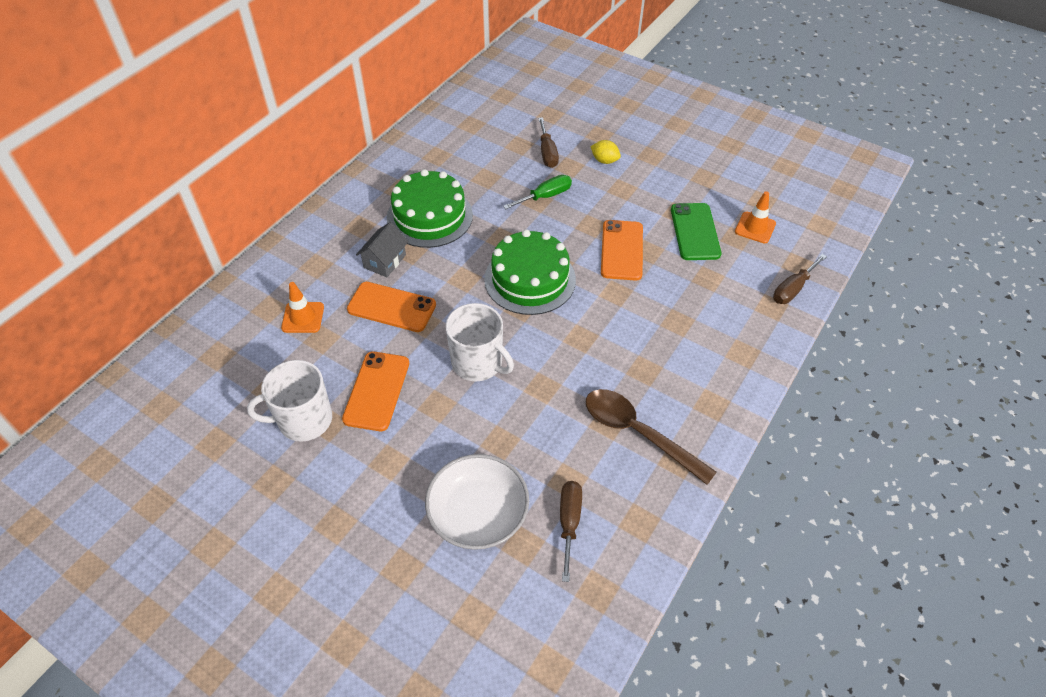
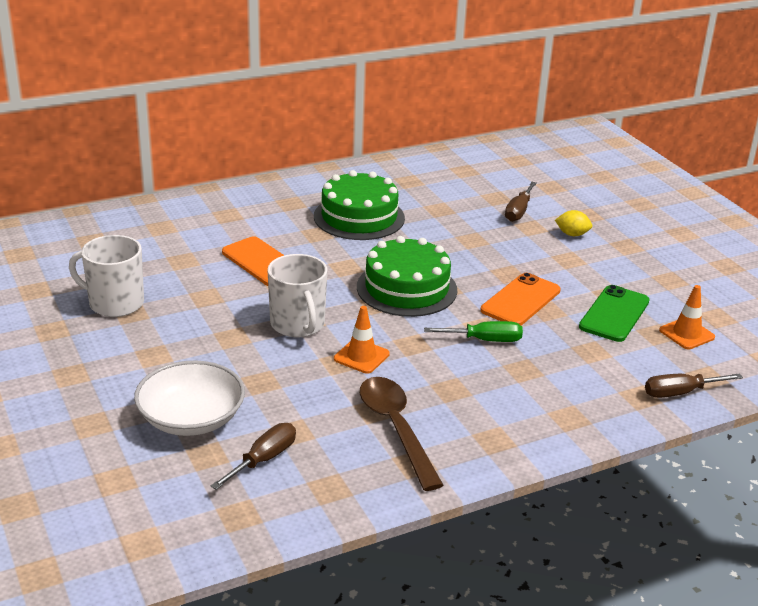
camera: 30 degrees right, 20 degrees down
orange traffic cone [281,282,324,333] -> orange traffic cone moved to [334,306,390,374]
orange phone [342,351,409,431] -> none
grey house [356,222,409,277] -> none
green screwdriver [503,175,572,209] -> green screwdriver moved to [424,321,523,342]
yellow lemon [590,140,621,164] -> yellow lemon turned 45 degrees counterclockwise [555,210,592,236]

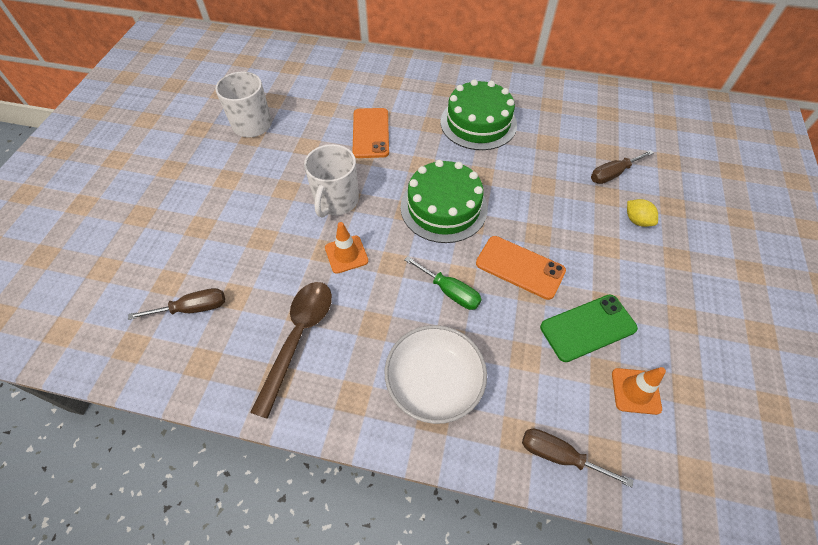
camera: 40 degrees right, 25 degrees up
white bowl [134,361,245,436] -> white bowl moved to [385,325,487,424]
orange phone [481,273,561,325] -> orange phone turned 45 degrees clockwise [476,236,566,300]

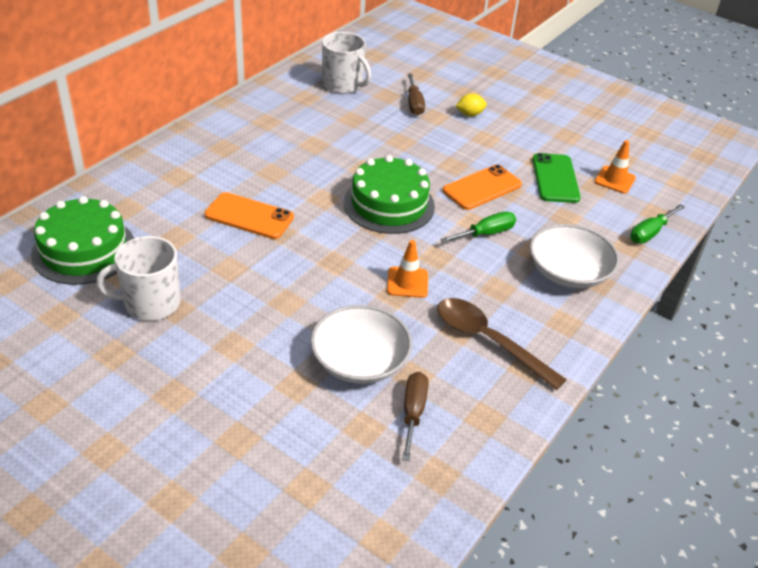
camera: 70 degrees left, 15 degrees down
white mug [304,144,359,218] -> white mug moved to [322,32,371,94]
green cake [440,79,517,150] -> green cake moved to [31,196,134,285]
brown screwdriver [522,429,634,487] -> green screwdriver [630,204,685,244]
none -> white bowl [310,305,412,384]

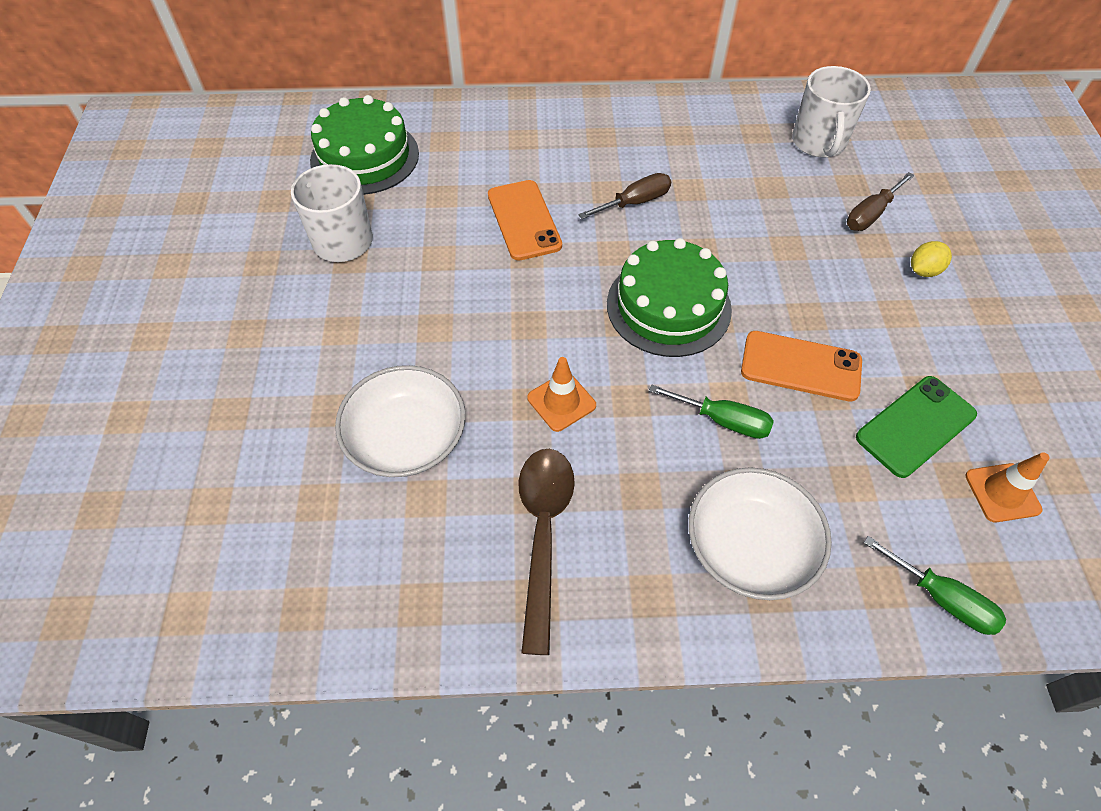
camera: 55 degrees right, 15 degrees up
brown screwdriver [402,372,429,461] -> brown screwdriver moved to [578,173,671,219]
yellow lemon [456,93,487,116] -> yellow lemon turned 75 degrees counterclockwise [911,241,952,277]
green screwdriver [630,204,685,244] -> green screwdriver turned 150 degrees counterclockwise [863,536,1006,635]

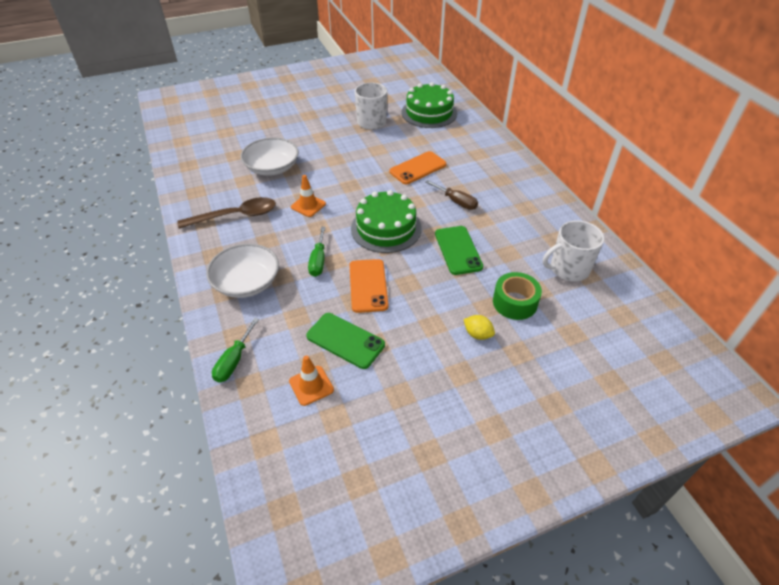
camera: 70 degrees right, 10 degrees down
brown screwdriver [847,172,915,231] -> green tape [493,272,542,320]
none -> green phone [435,226,483,275]

